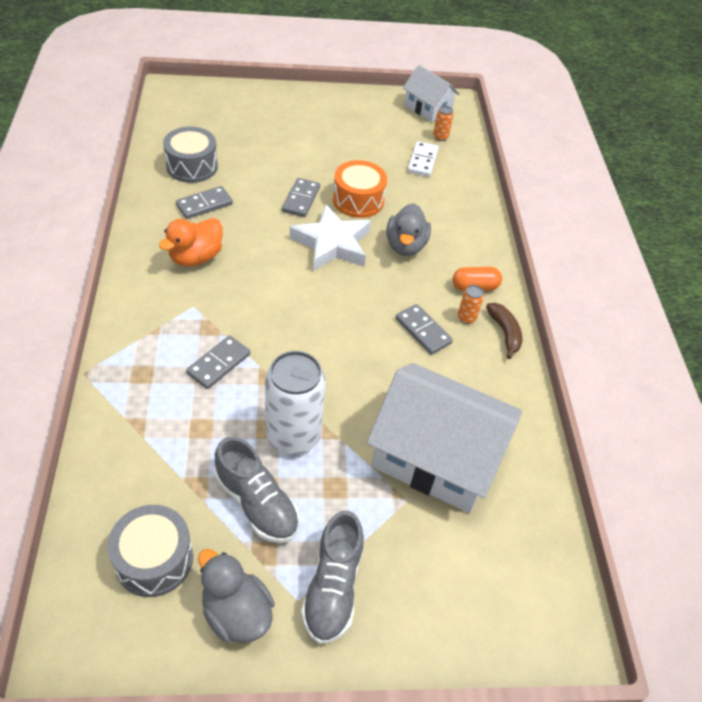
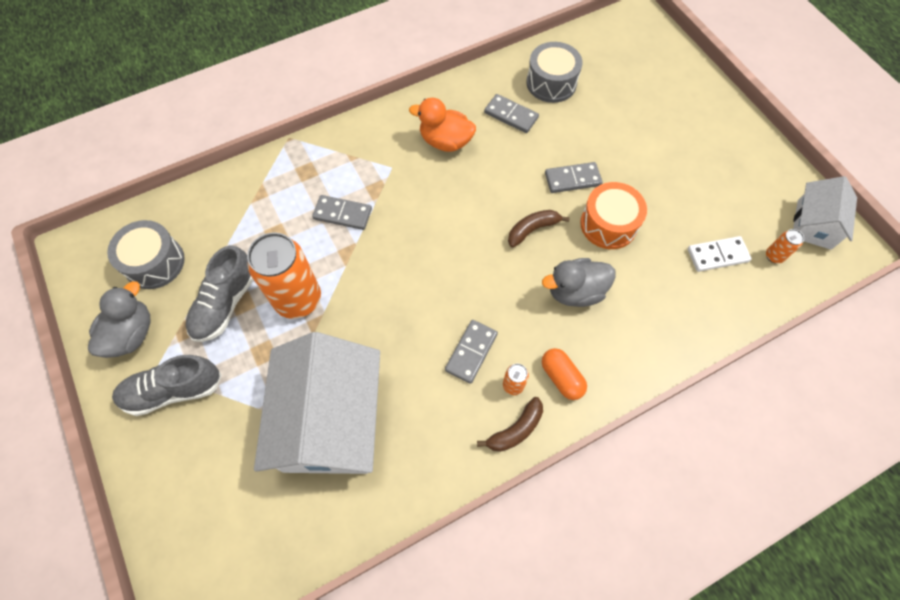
camera: 70 degrees right, 15 degrees up
white can [265,351,326,455] -> orange can [247,232,321,319]
white star [290,204,371,271] -> brown banana [508,210,570,247]

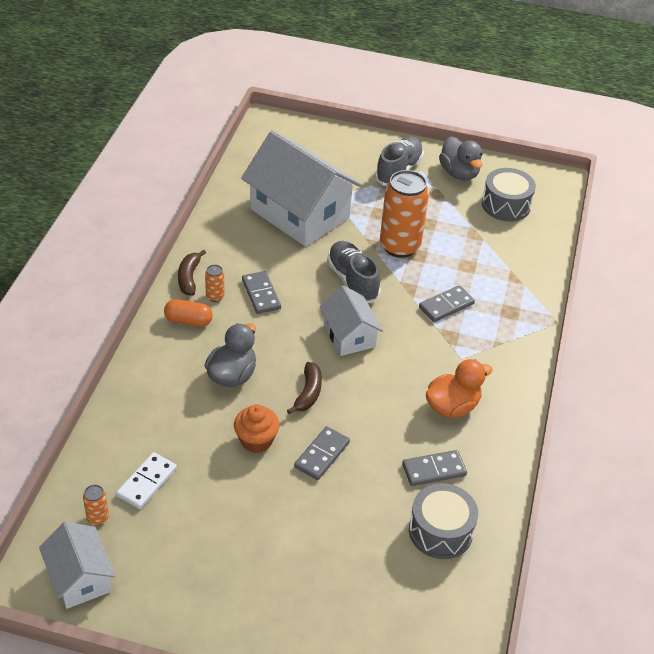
camera: 130 degrees right, 20 degrees down
grey shoe [186,245,254,342] -> grey shoe moved to [327,241,381,303]
orange drum [580,182,647,249] -> orange cupcake [234,404,280,453]
none -> white house [319,285,383,356]

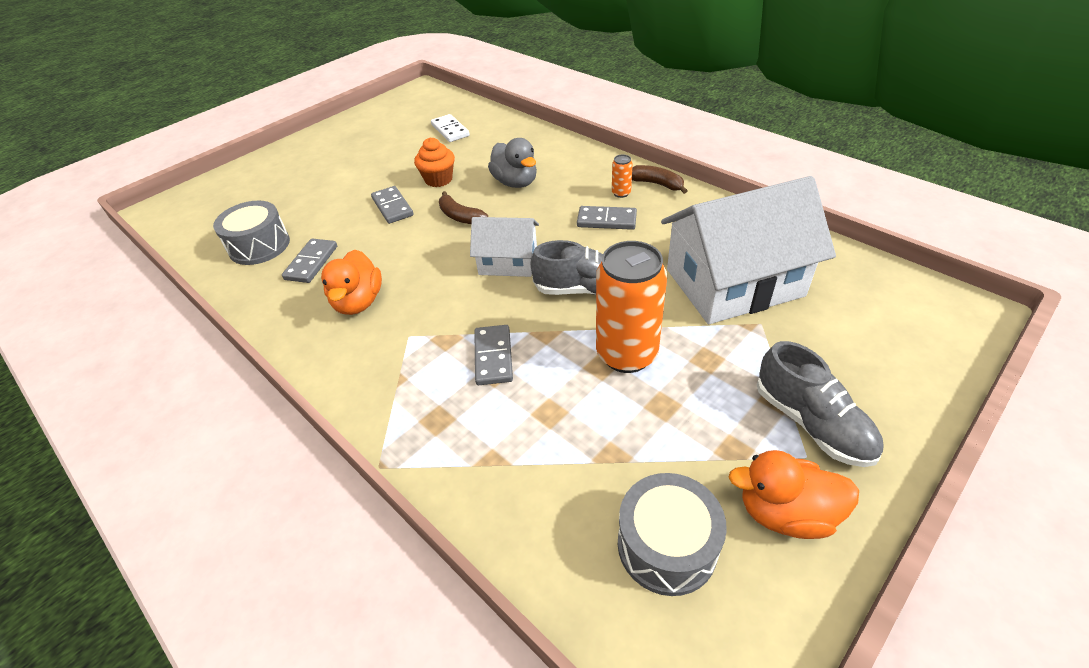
camera: 125 degrees right, 0 degrees up
white house [39,522,116,609] -> none
orange can [83,485,109,526] -> none
orange capsule [164,299,213,327] -> none
grey duck [439,137,482,181] -> orange duck [728,450,859,539]

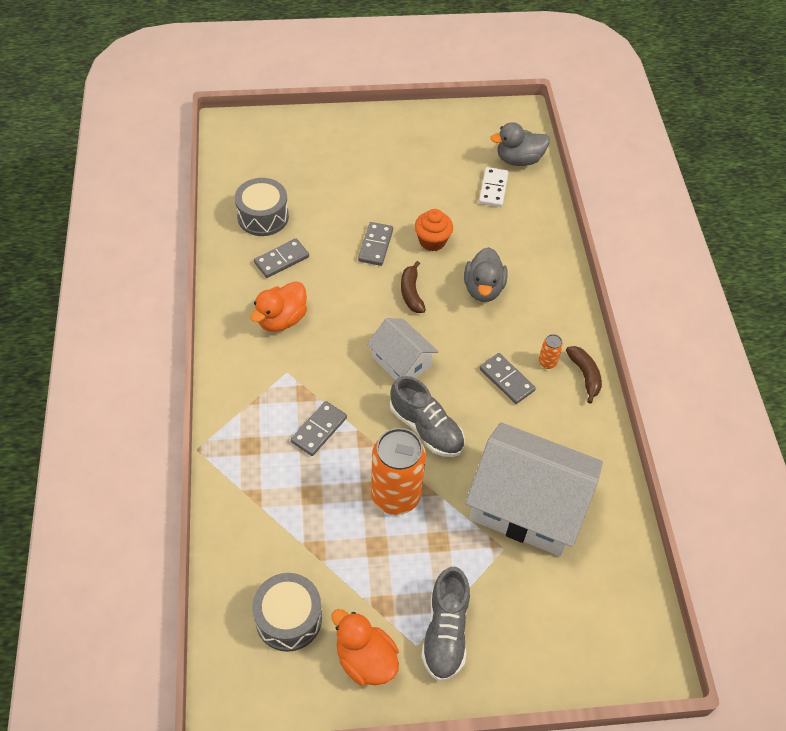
camera: 35 degrees right, 10 degrees up
none -> grey duck [490,122,550,166]

